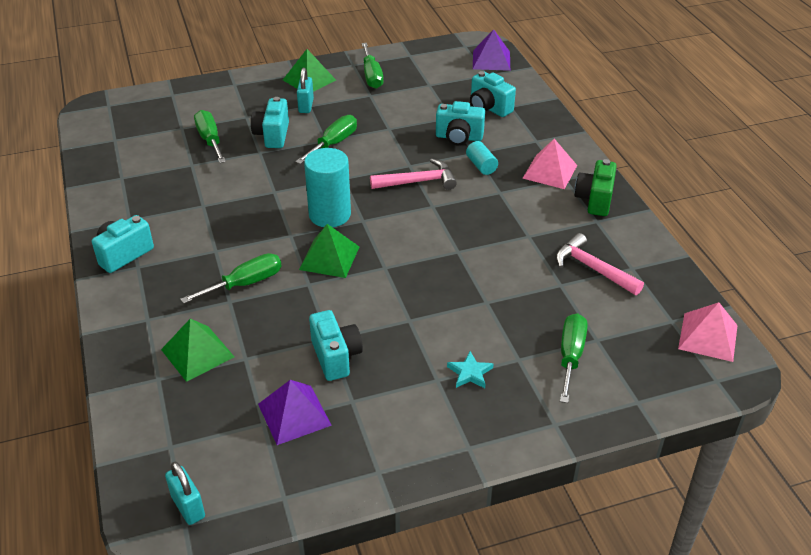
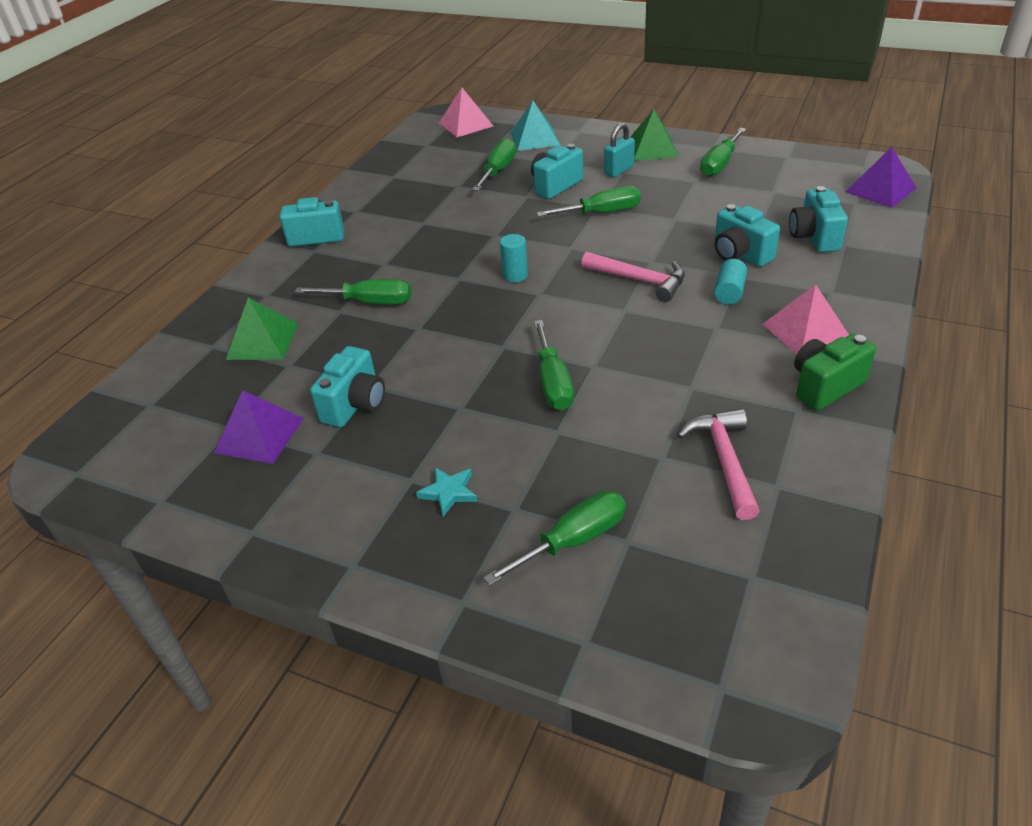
camera: 45 degrees right, 0 degrees up
turquoise padlock [165,462,205,525] -> none
green pyramid [299,224,359,278] -> none
turquoise cylinder [304,148,351,227] -> turquoise cylinder [500,234,528,282], size x0.51
pink pyramid [678,302,738,362] -> pink pyramid moved to [439,88,493,137]
none -> turquoise pyramid [511,101,560,151]
none -> green screwdriver [534,320,574,410]

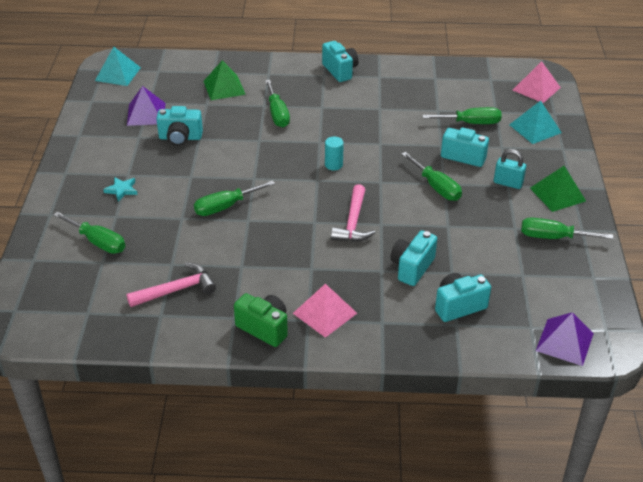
camera: 65 degrees right, 0 degrees up
turquoise cylinder [714,259,747,304] -> none
none -> turquoise pyramid [95,47,141,86]

